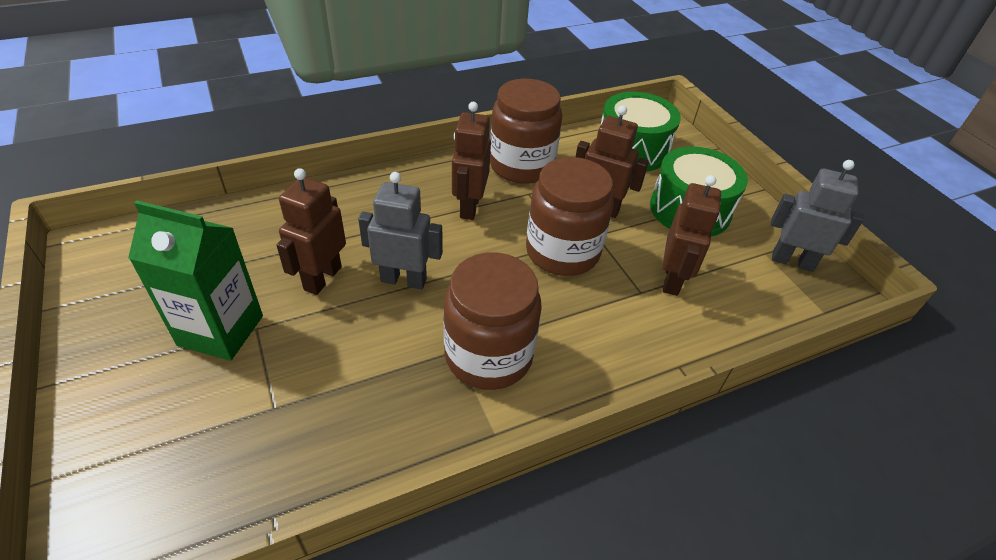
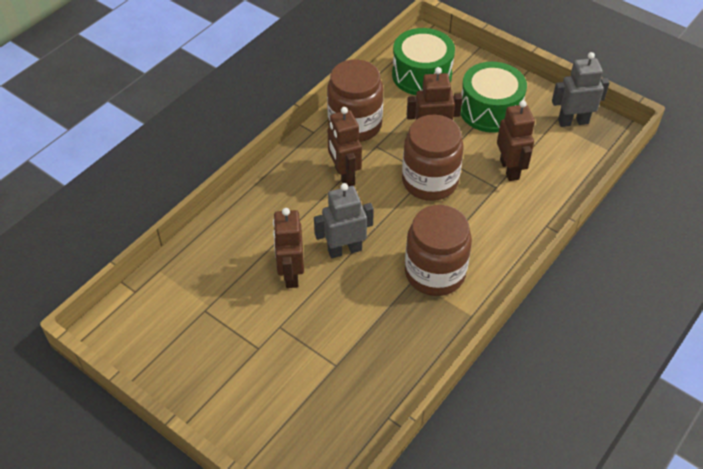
camera: 25 degrees left, 5 degrees up
green carton [128,201,263,361] -> none

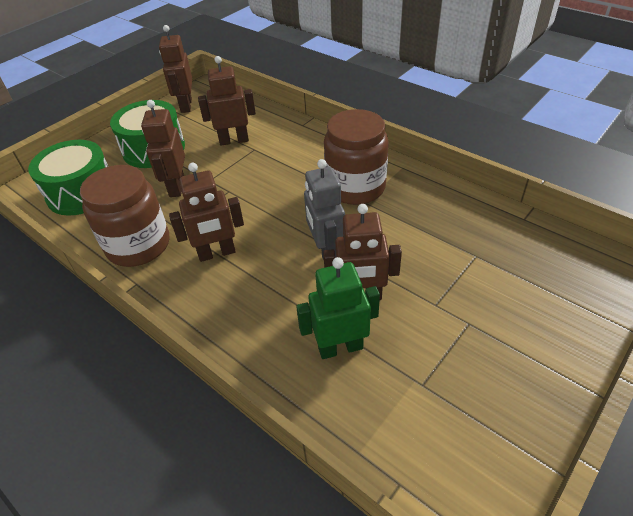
camera: 85 degrees left, 5 degrees down
brown jar [402,115,463,201] -> none
grey robot [552,52,610,127] -> brown robot [159,25,192,113]
none -> green robot [296,257,380,359]

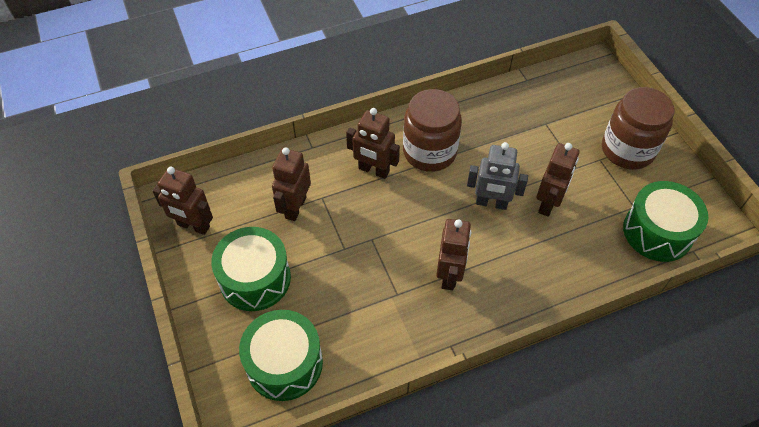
camera: 65 degrees left, 10 degrees up
brown jar [80,165,169,267] -> brown jar moved to [602,87,674,169]
brown robot [141,100,185,197] -> brown robot moved to [346,108,400,179]
green robot [296,257,380,359] -> none
none -> green drum [623,181,708,262]

